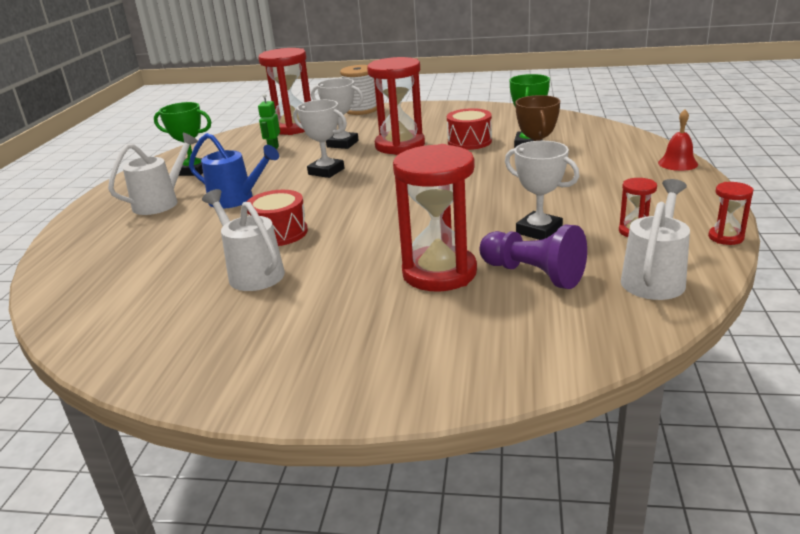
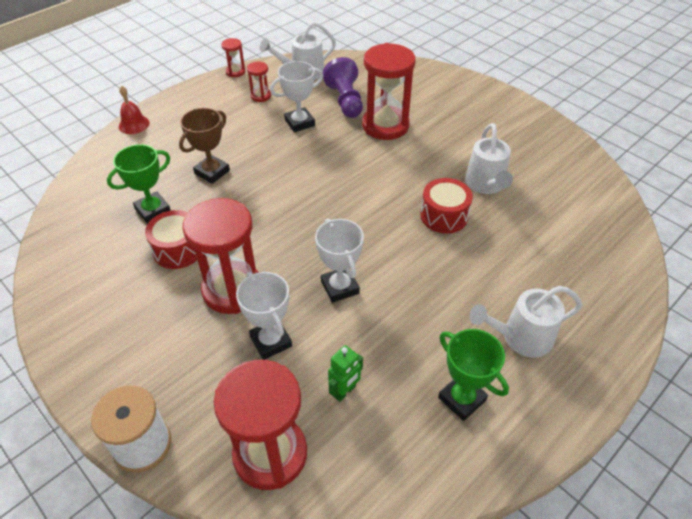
camera: 145 degrees left, 20 degrees up
blue watering can [189,133,279,209] -> none
white trophy [505,141,580,240] -> white trophy turned 75 degrees clockwise [270,61,323,132]

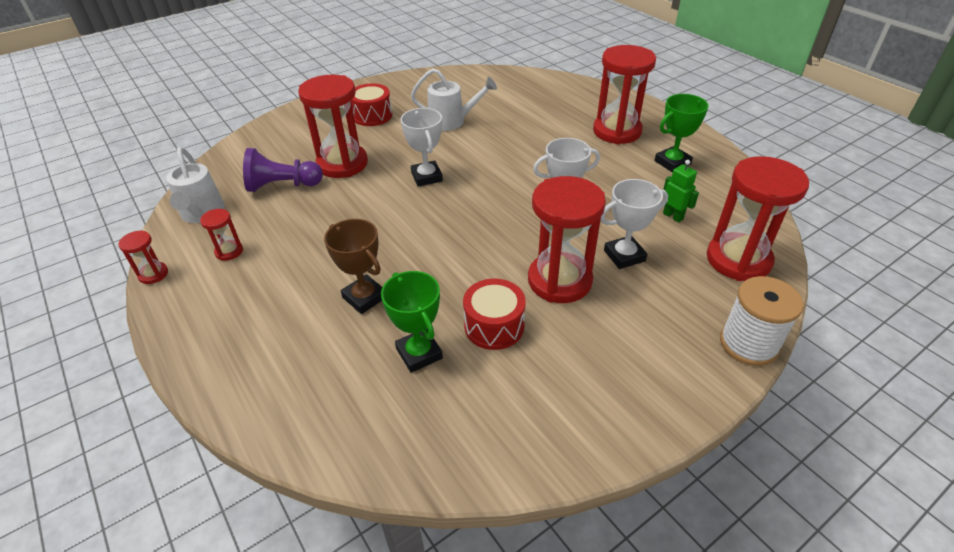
camera: 80 degrees left, 5 degrees down
red bell [119,86,150,134] -> none
white trophy [270,61,323,132] -> white trophy moved to [400,108,443,187]
red drum [420,178,473,233] -> red drum moved to [351,83,392,126]
white watering can [470,286,582,358] -> red hourglass [593,45,656,144]

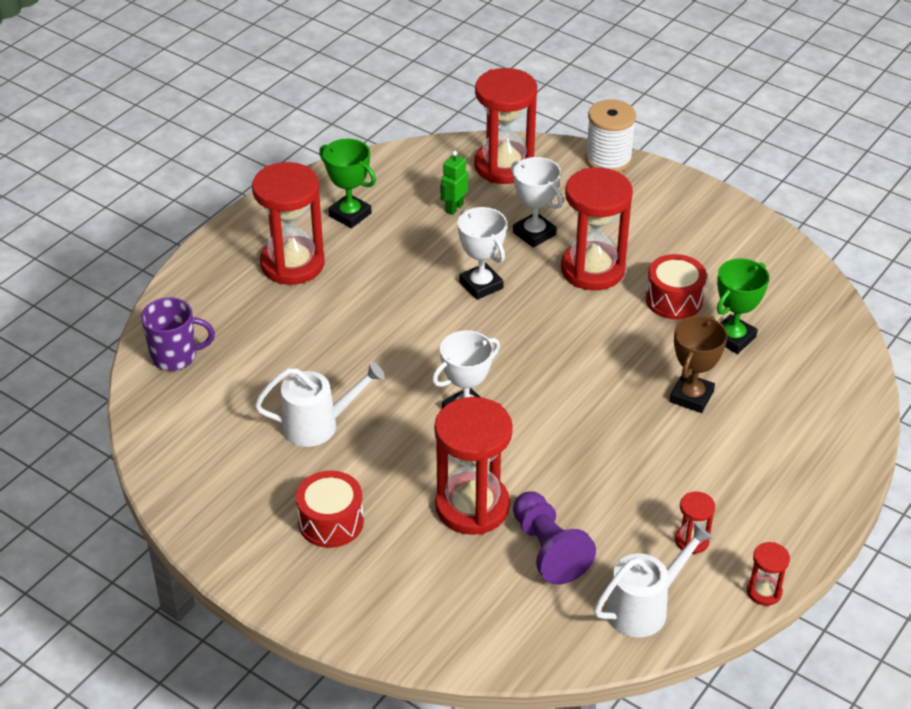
camera: 110 degrees left, 0 degrees up
white watering can [411,68,497,131] -> white watering can turned 90 degrees clockwise [255,361,385,447]
none -> purple mug [141,297,215,371]

